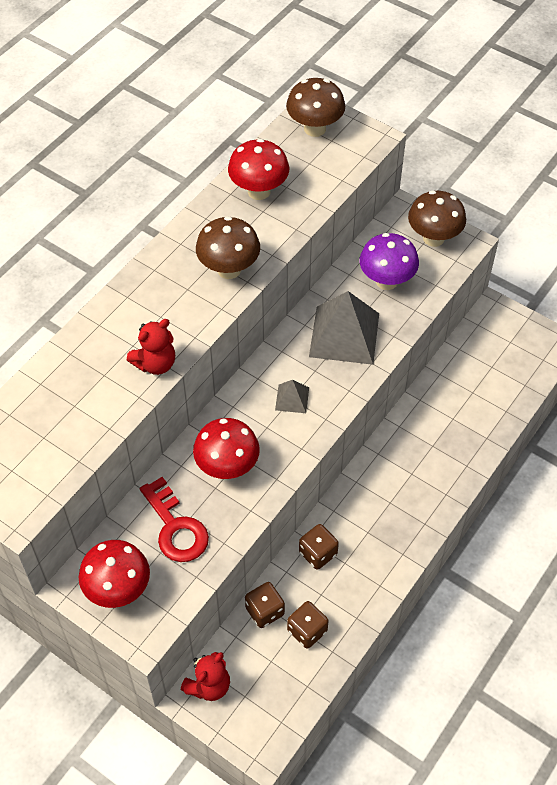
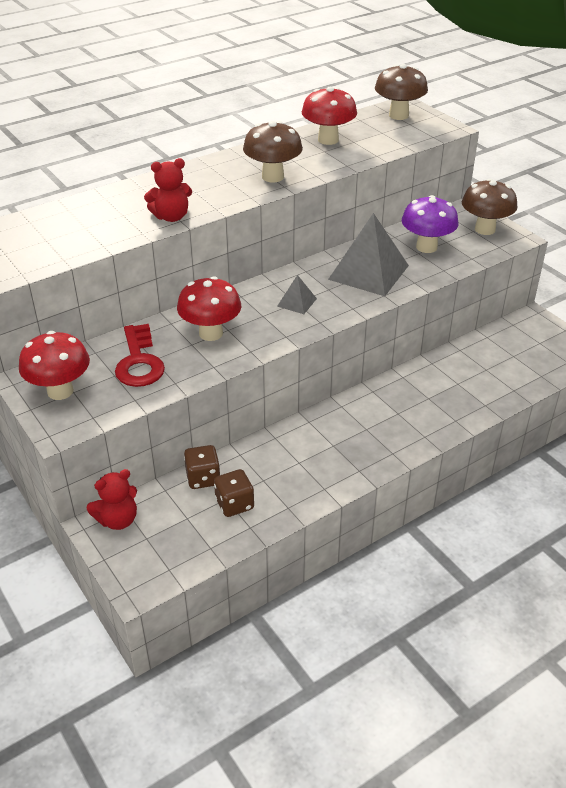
camera: 20 degrees right, 15 degrees down
brown dice [299,524,339,570] -> none

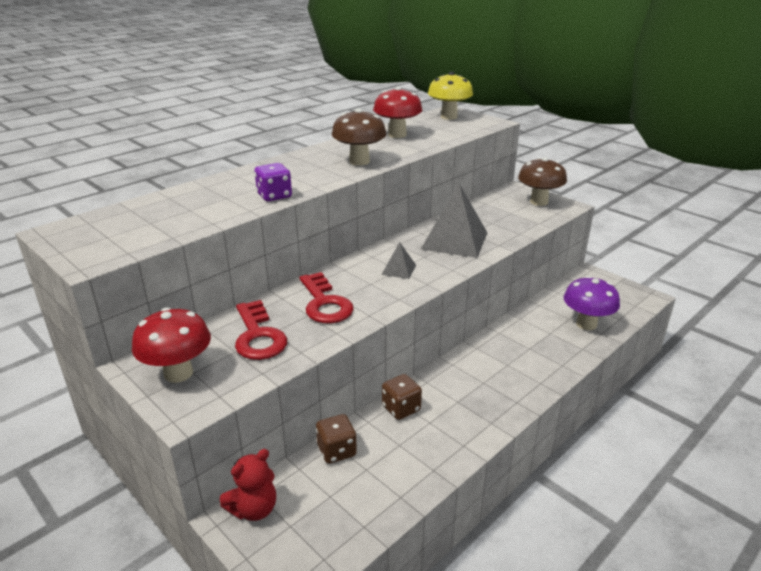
camera: 10 degrees left, 10 degrees down
red teddy bear [144,158,192,222] -> purple dice [255,163,292,201]
red mushroom [177,276,241,341] -> red key [299,272,354,323]
brown dice [214,469,254,517] -> brown dice moved to [382,374,422,420]
brown mushroom [375,64,428,120] -> yellow mushroom [428,72,473,120]
purple mushroom [402,195,459,253] -> purple mushroom moved to [564,276,620,330]

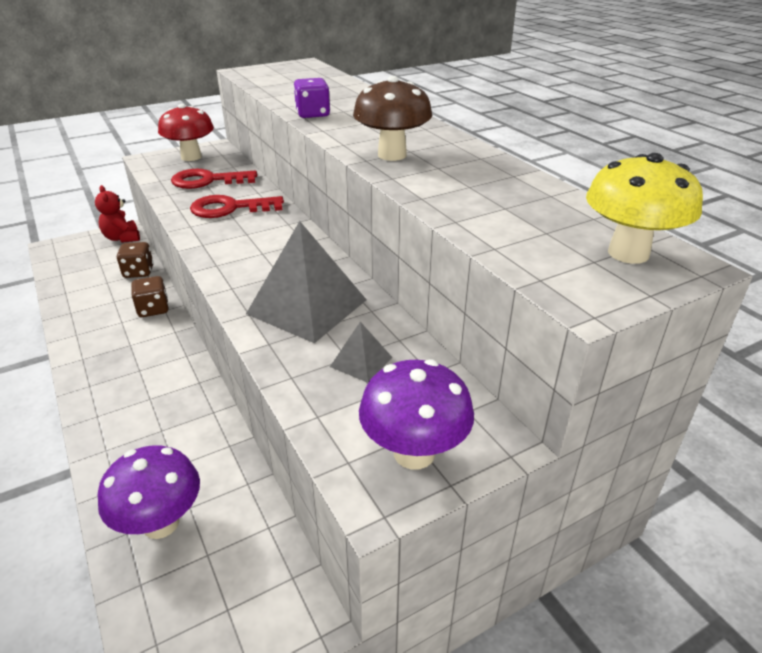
camera: 105 degrees right, 5 degrees up
red mushroom [373,86,422,138] -> none
grey pyramid [381,242,416,279] -> grey pyramid moved to [330,322,392,383]
brown mushroom [518,157,567,206] -> purple mushroom [359,359,474,470]

